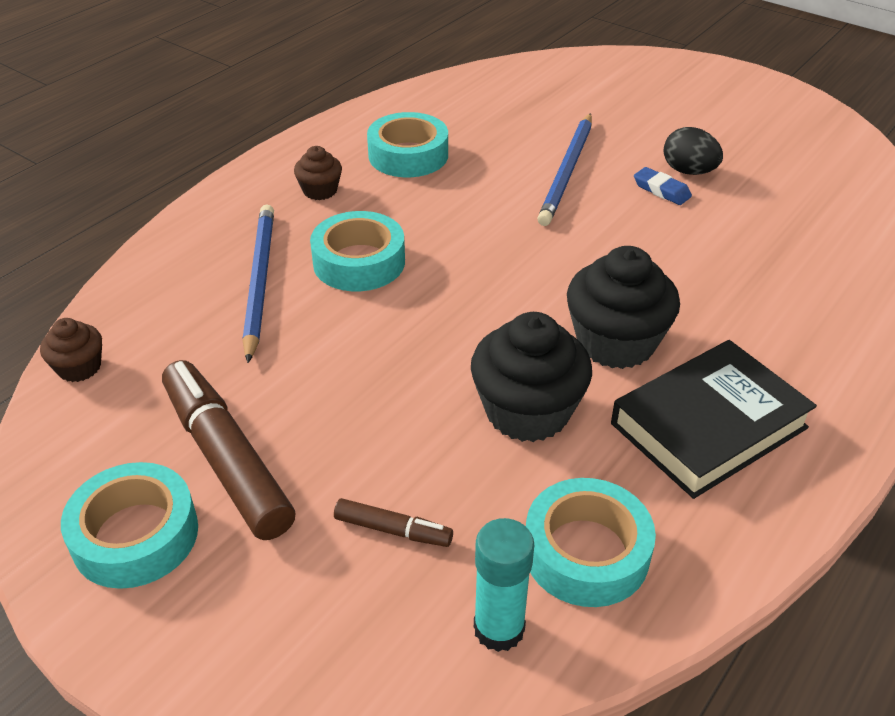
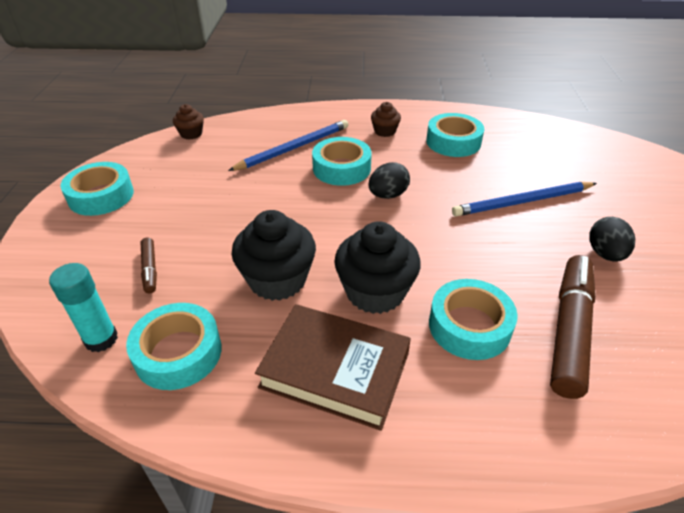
camera: 55 degrees right, 0 degrees up
brown marker [162,360,295,540] -> brown marker moved to [550,255,596,399]
black book [611,340,817,499] -> brown book [255,304,411,431]
blue eraser [634,167,692,205] -> none
none -> black egg [368,162,410,199]
none -> turquoise tape [429,279,518,360]

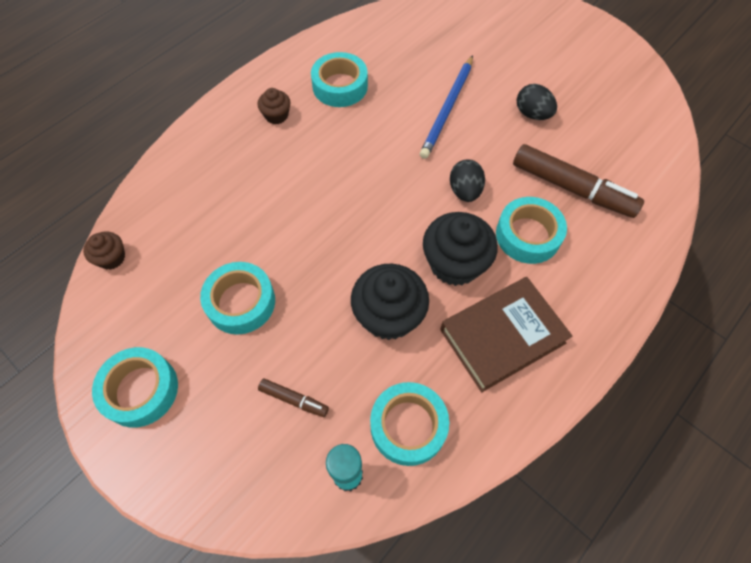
camera: 50 degrees left, 20 degrees up
blue pencil [228,120,349,171] -> none
turquoise tape [312,137,372,186] -> turquoise tape moved to [200,262,275,335]
black egg [368,162,410,199] -> black egg moved to [450,159,485,202]
brown marker [550,255,596,399] -> brown marker turned 150 degrees clockwise [513,144,644,218]

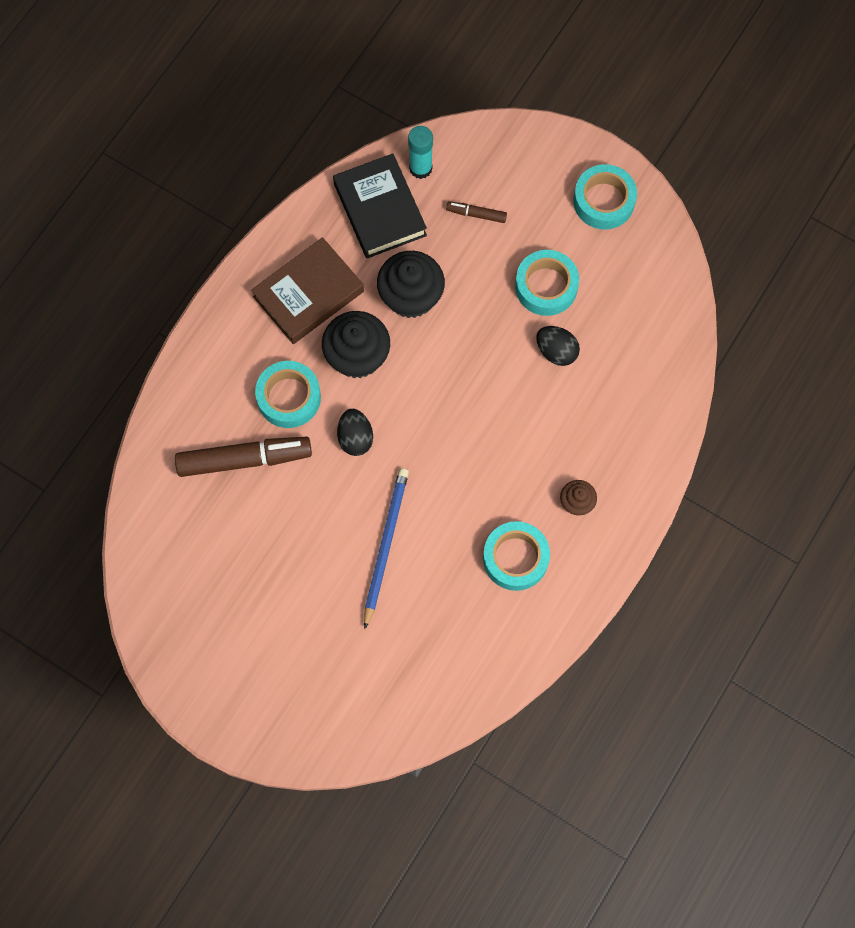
camera: 170 degrees right, 10 degrees up
brown cupcake [83,231,125,270] -> none
turquoise tape [370,382,449,466] -> black book [333,153,427,258]
brown marker [513,144,644,218] -> brown marker turned 150 degrees clockwise [175,437,312,477]
black egg [517,84,557,120] -> black egg moved to [536,326,580,366]

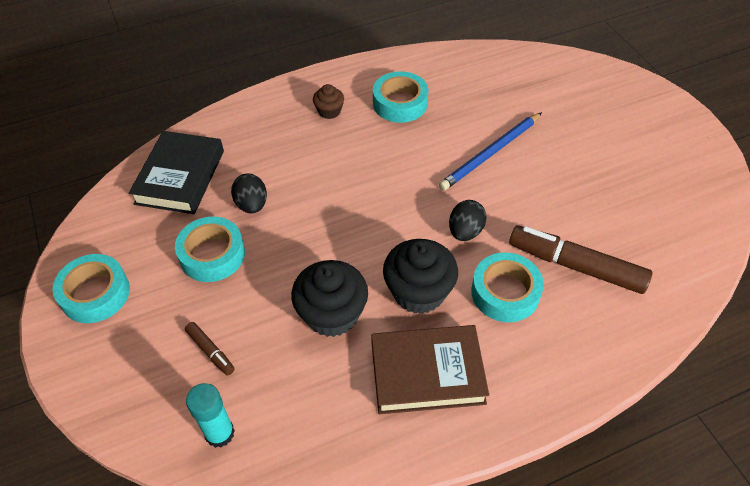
camera: 145 degrees left, 20 degrees down
black book [333,153,427,258] -> black book moved to [129,131,224,214]

